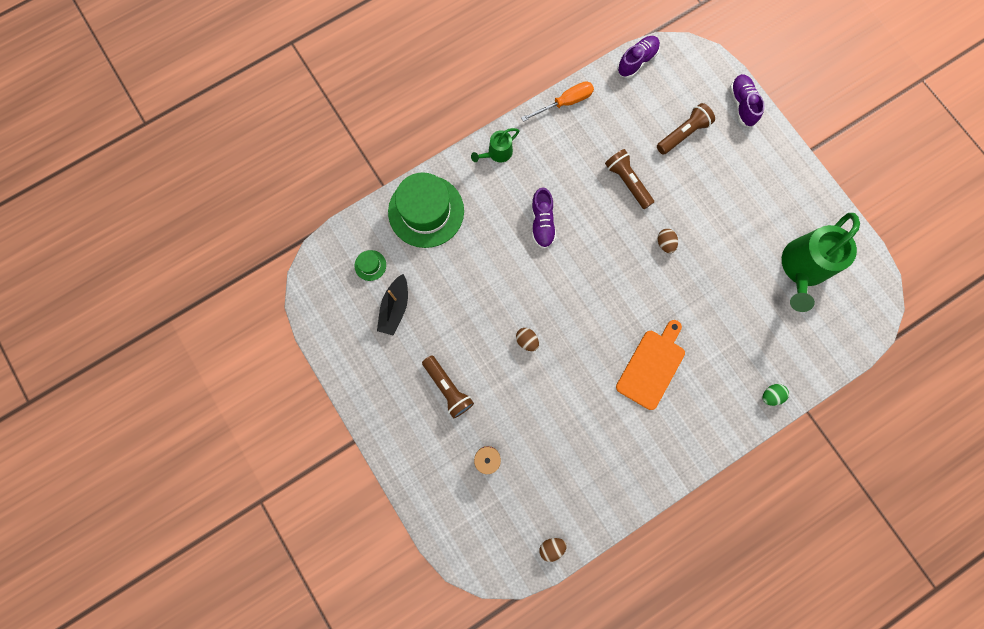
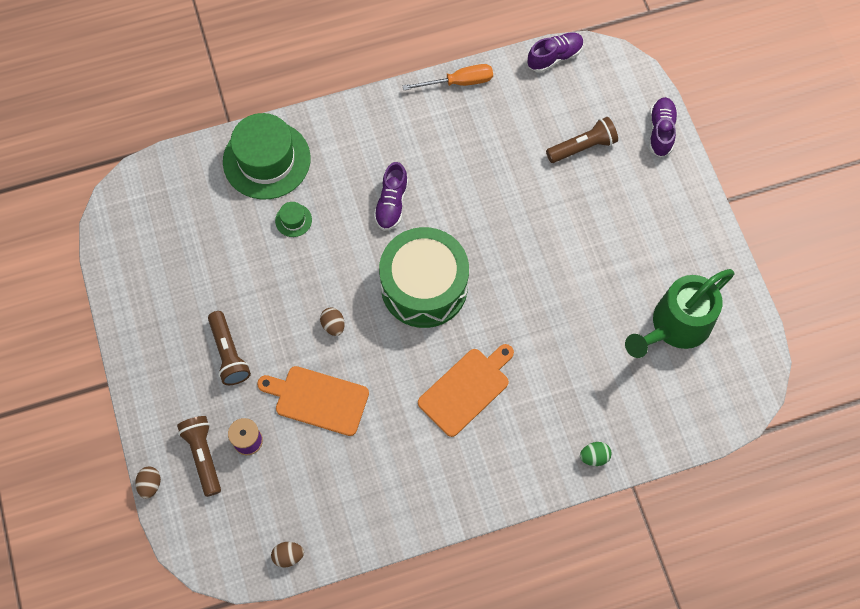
camera: 15 degrees right, 10 degrees down
green hat [355,250,386,281] -> green hat moved to [275,202,312,237]
black boat [377,274,408,336] -> none
green watering can [471,128,519,162] -> none
brown flashlight [605,149,654,209] -> brown flashlight moved to [177,416,221,497]
brown egg [658,229,678,254] -> brown egg moved to [135,466,161,499]
none -> orange cutting board [257,366,369,436]
none -> green drum [379,227,469,328]

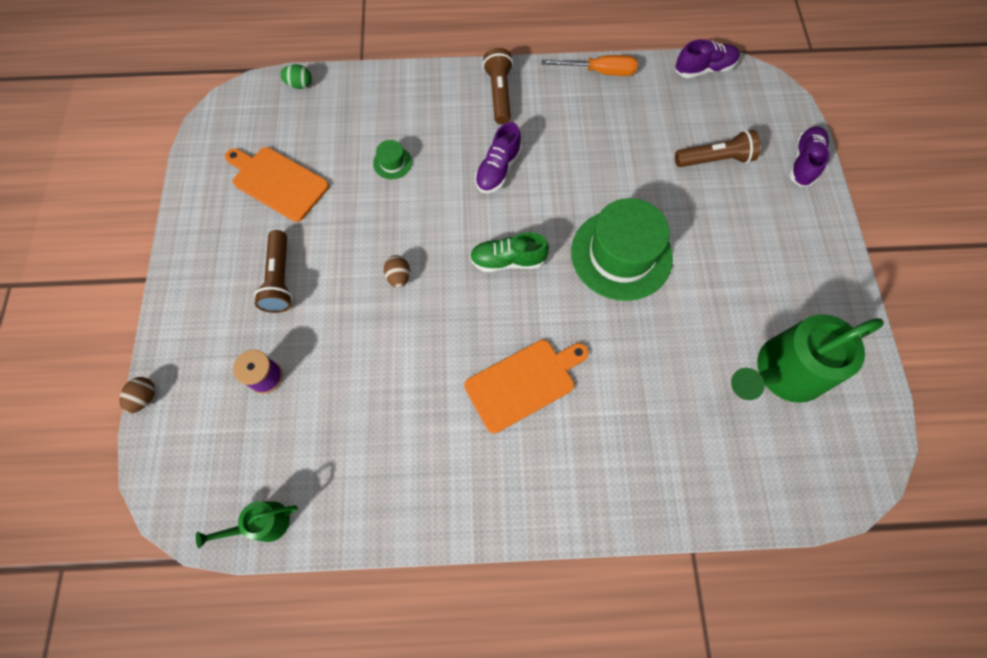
camera: 15 degrees right, 0 degrees up
brown flashlight [177,416,221,497] -> brown flashlight moved to [483,48,513,125]
green hat [223,113,311,199] -> green hat moved to [571,198,673,301]
orange cutting board [257,366,369,436] -> orange cutting board moved to [225,147,329,222]
brown egg [271,542,304,567] -> green watering can [196,501,298,549]
green drum [379,227,469,328] -> green shoe [470,232,549,272]
green egg [580,442,612,466] -> green egg moved to [280,64,312,89]

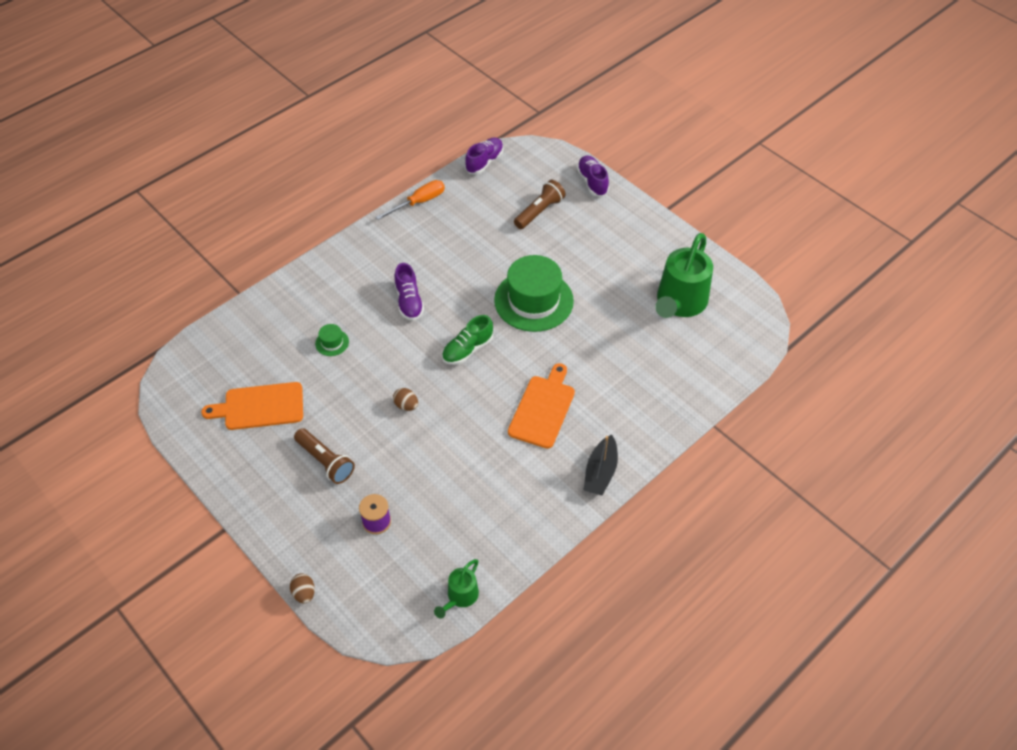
camera: 40 degrees left, 15 degrees down
green egg [280,64,312,89] -> none
brown flashlight [483,48,513,125] -> none
none -> black boat [583,435,618,496]

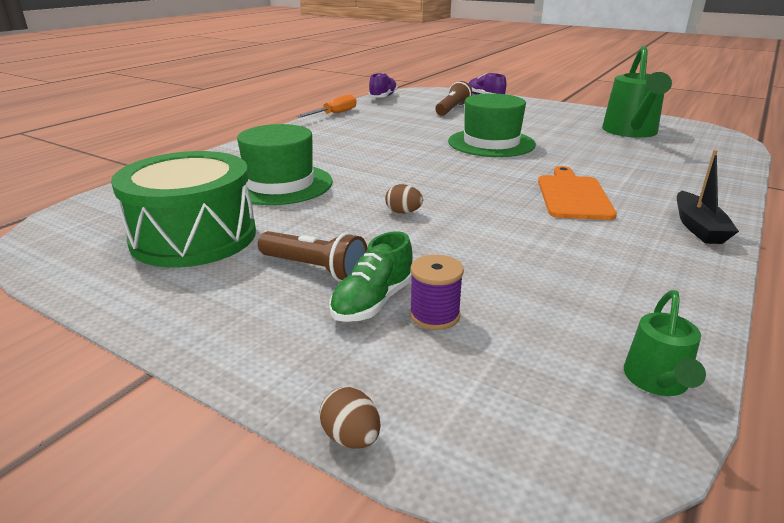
camera: 15 degrees left, 25 degrees down
orange cutting board [201,382,303,430] -> green drum [111,151,256,267]
green hat [315,324,349,356] -> green hat [237,124,333,205], size x2.43
purple shoe [394,263,424,321] -> none
green shoe [442,315,493,365] -> green shoe moved to [329,231,413,322]

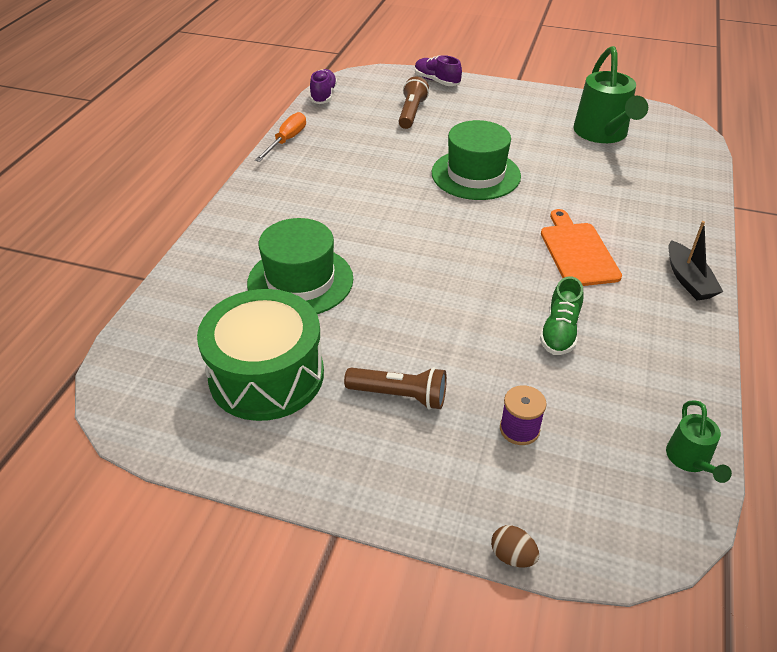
camera: 15 degrees left, 15 degrees up
green shoe [329,231,413,322] -> green shoe moved to [540,276,583,355]
brown egg [385,184,423,214] -> none

